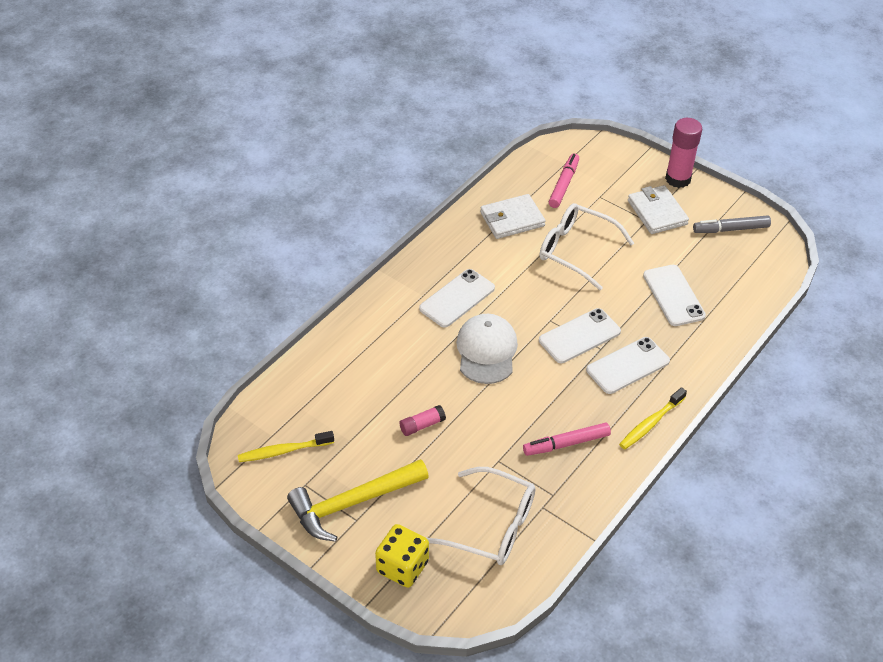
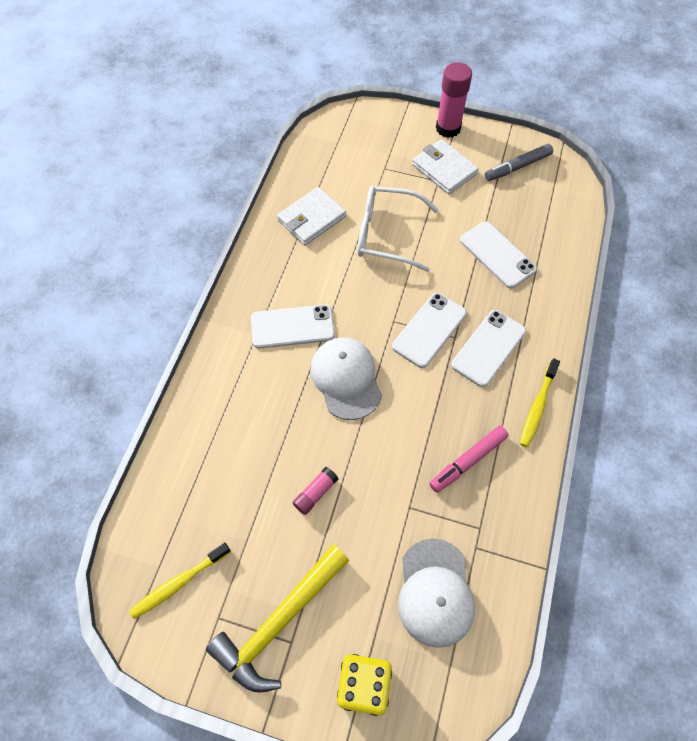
camera: 20 degrees left, 15 degrees up
white phone [419,269,495,328] -> white phone turned 60 degrees clockwise [251,304,335,349]
white glasses [425,467,536,565] -> white cap [398,539,475,648]
pink marker [549,153,579,208] -> none

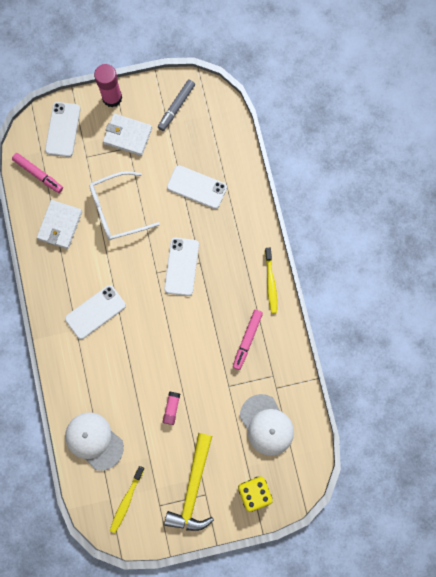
camera: 30 degrees left, 15 degrees up
white cap [310,337,382,420] -> white cap moved to [65,412,124,471]
white phone [451,310,526,387] -> white phone moved to [45,102,80,157]
none -> pink marker [12,153,63,193]

